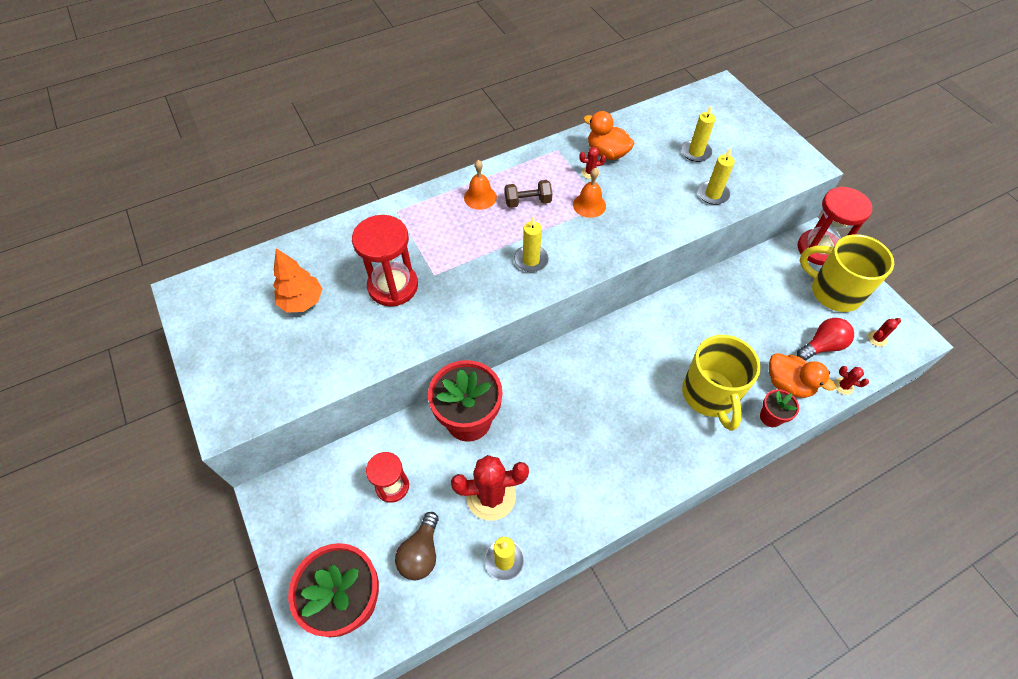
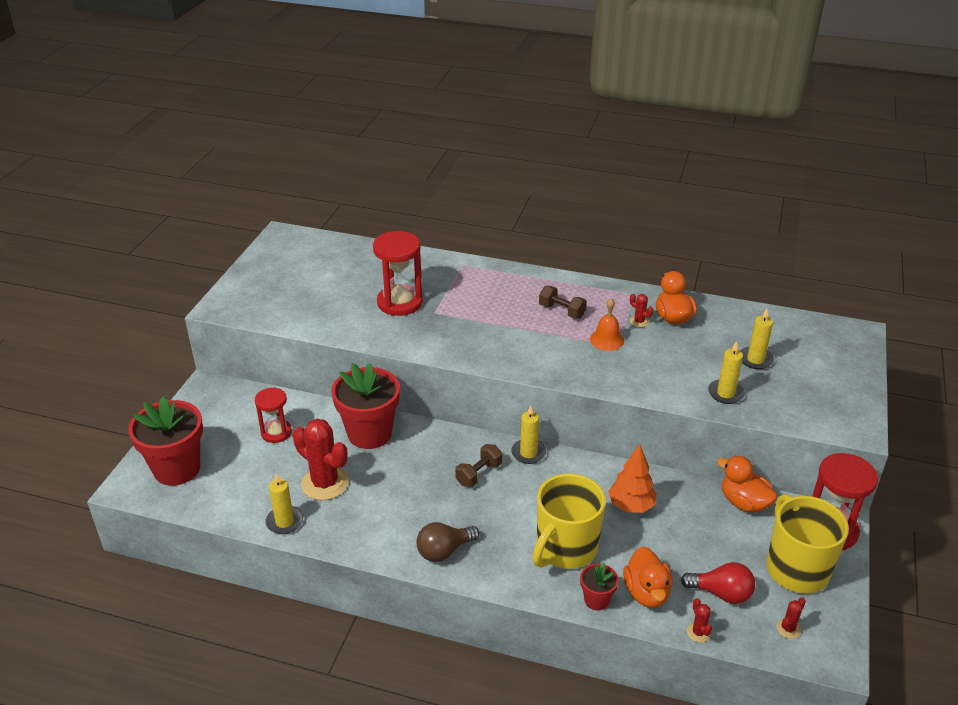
camera: 45 degrees right, 20 degrees down
orange tree [273,248,323,313] -> orange tree moved to [608,444,657,513]
brown light bulb [395,512,439,580] -> brown light bulb moved to [416,522,480,562]
orange bell [464,160,497,210] -> none
yellow candle [514,217,549,272] -> yellow candle moved to [511,405,546,464]
red cactus [868,318,901,347] -> red cactus turned 60 degrees counterclockwise [777,597,806,639]
none -> brown dumbbell [455,444,502,487]
none -> orange duck [717,456,778,513]

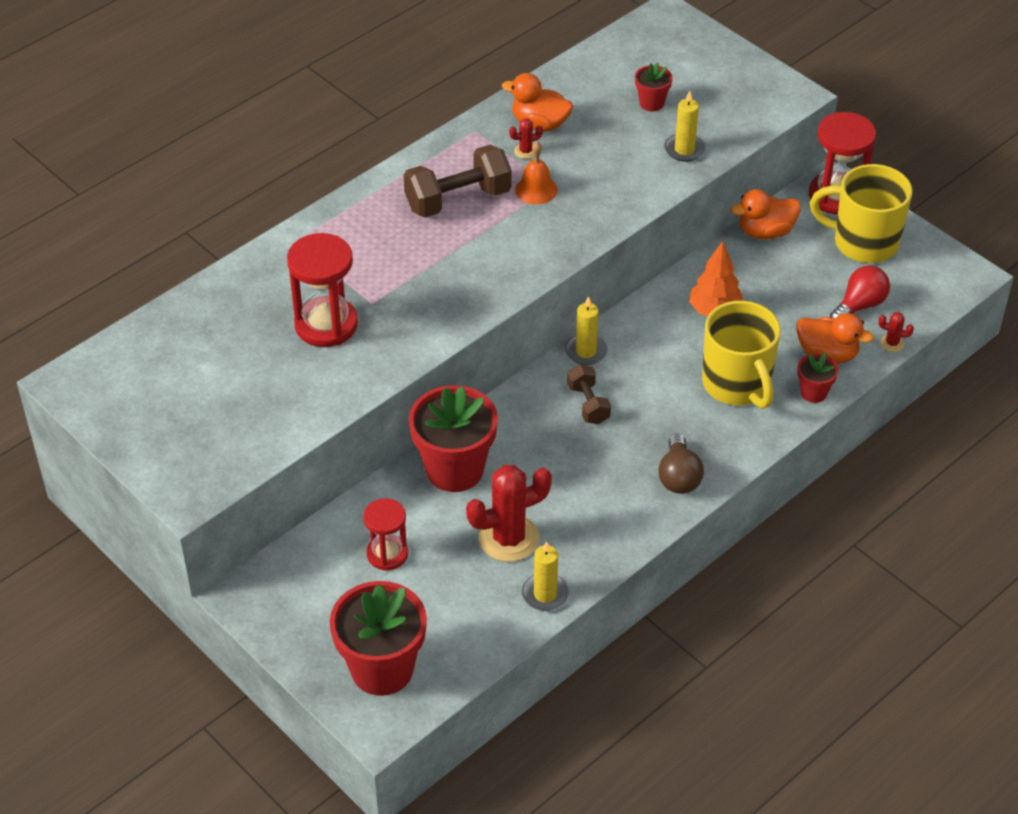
camera: 60 degrees left, 10 degrees up
brown dumbbell [539,286,587,319] -> brown dumbbell [404,145,512,218], size x1.73
yellow candle [740,309,774,369] -> red flower pot [635,62,673,111]
red cactus [777,597,806,639] -> none

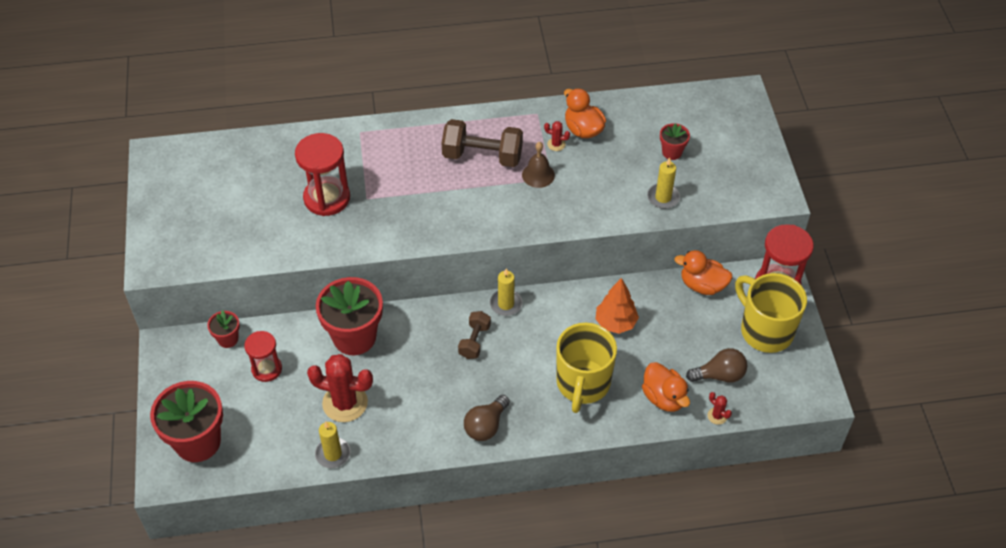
camera: 35 degrees right, 5 degrees up
orange bell [515,141,558,204] -> brown bell [522,142,555,188]
red flower pot [797,352,838,403] -> red flower pot moved to [207,310,240,348]
red light bulb [830,265,890,318] -> brown light bulb [686,348,747,383]

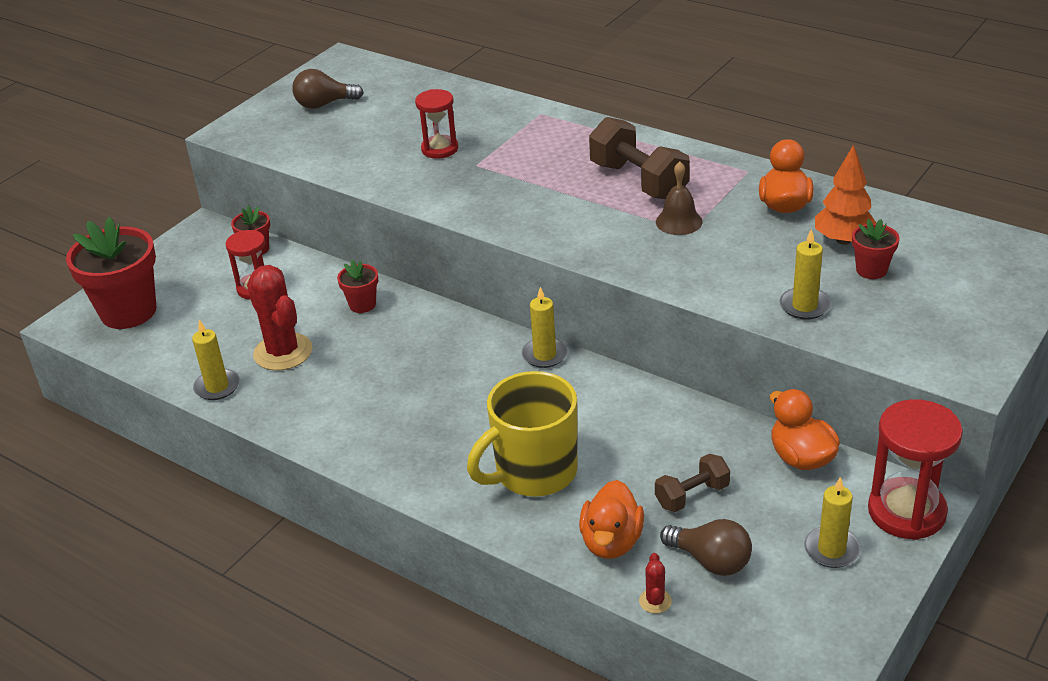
camera: 45 degrees right, 15 degrees down
red hourglass [295,133,350,216] -> red hourglass [415,89,458,159], size x0.63
red flower pot [316,277,383,355] -> red flower pot [337,260,378,313], size x0.48
brown dumbbell [458,311,491,359] -> brown dumbbell moved to [655,454,730,512]
brown light bulb [464,395,510,441] -> brown light bulb moved to [292,69,364,109]
red cactus [544,121,570,151] -> none
orange tree [596,278,639,334] -> orange tree moved to [815,144,876,245]
yellow mug [735,273,807,353] -> yellow candle [804,477,861,568]

